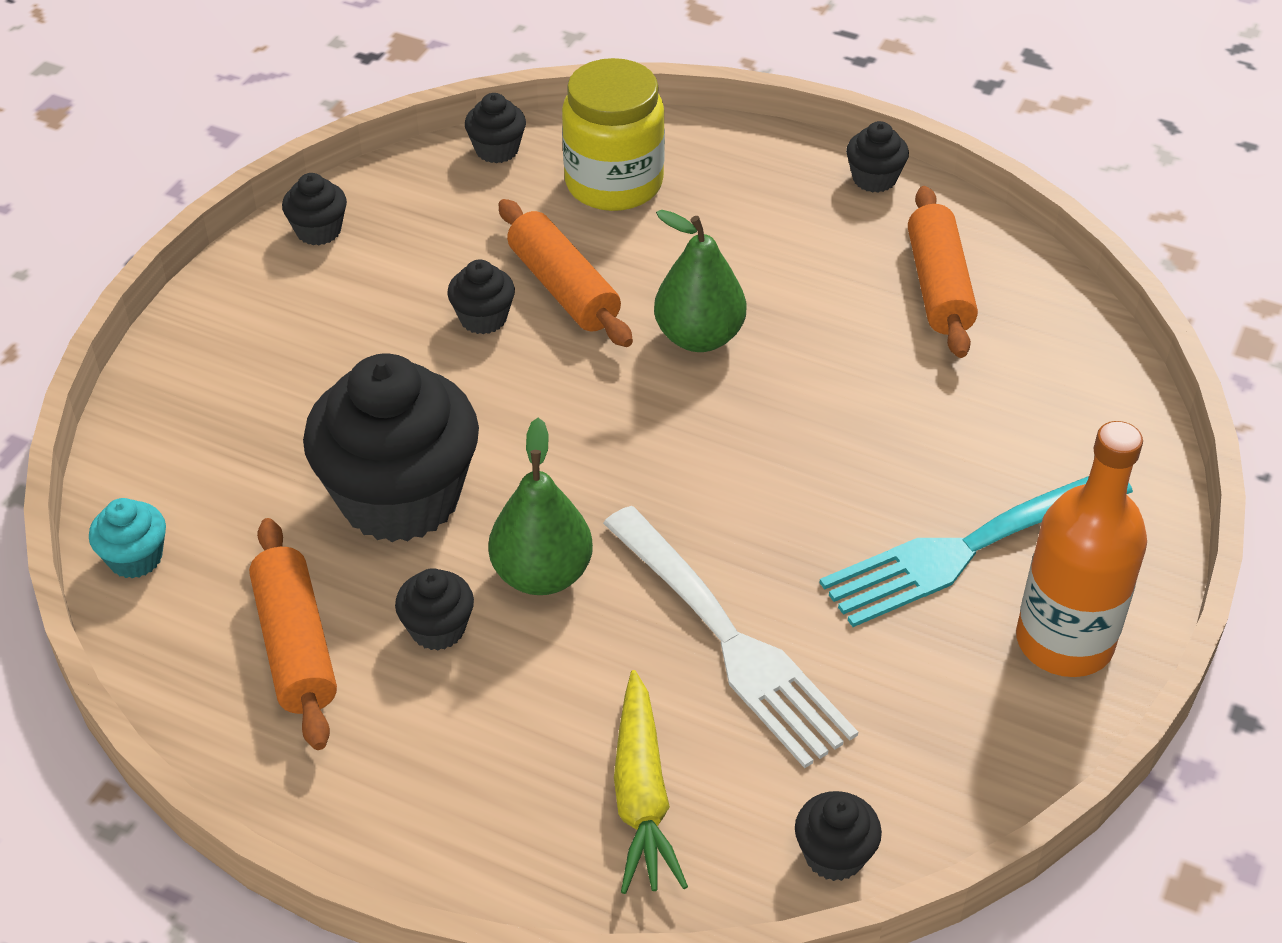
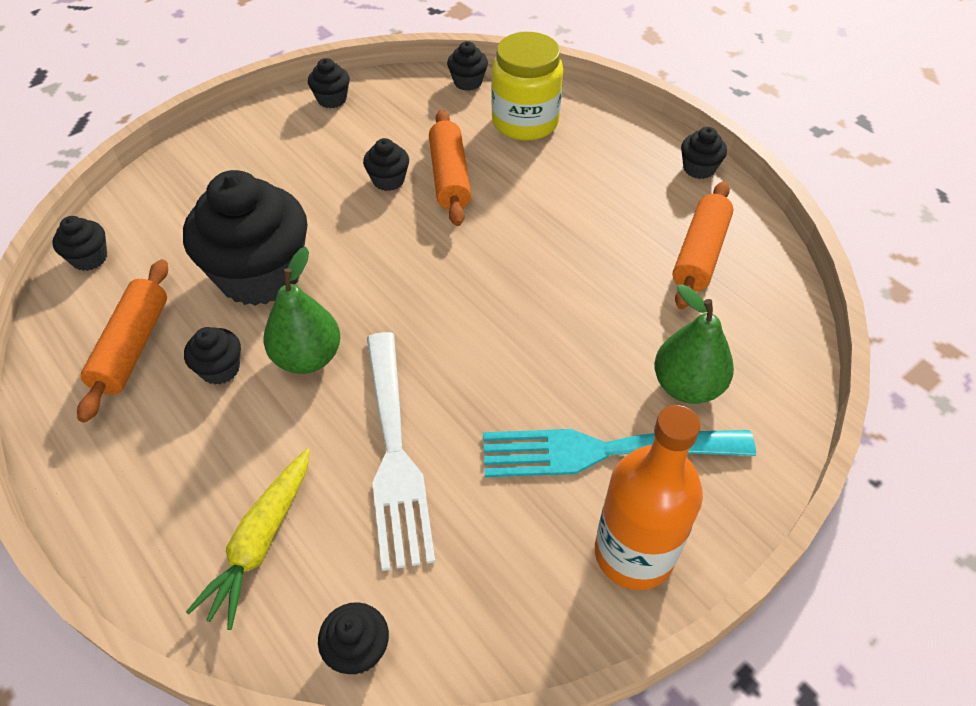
camera: 25 degrees right, 5 degrees up
turquoise cupcake [89,498,166,579] -> black cupcake [53,216,107,271]
green pear [654,210,746,352] -> green pear moved to [654,284,734,404]

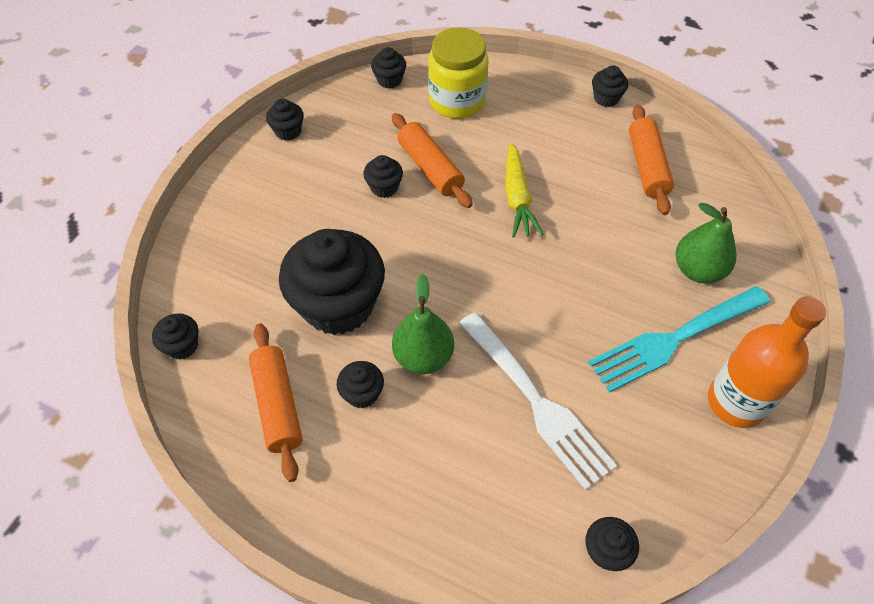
camera: 25 degrees left, 5 degrees up
yellow carrot [186,448,310,630] -> yellow carrot moved to [505,142,543,238]

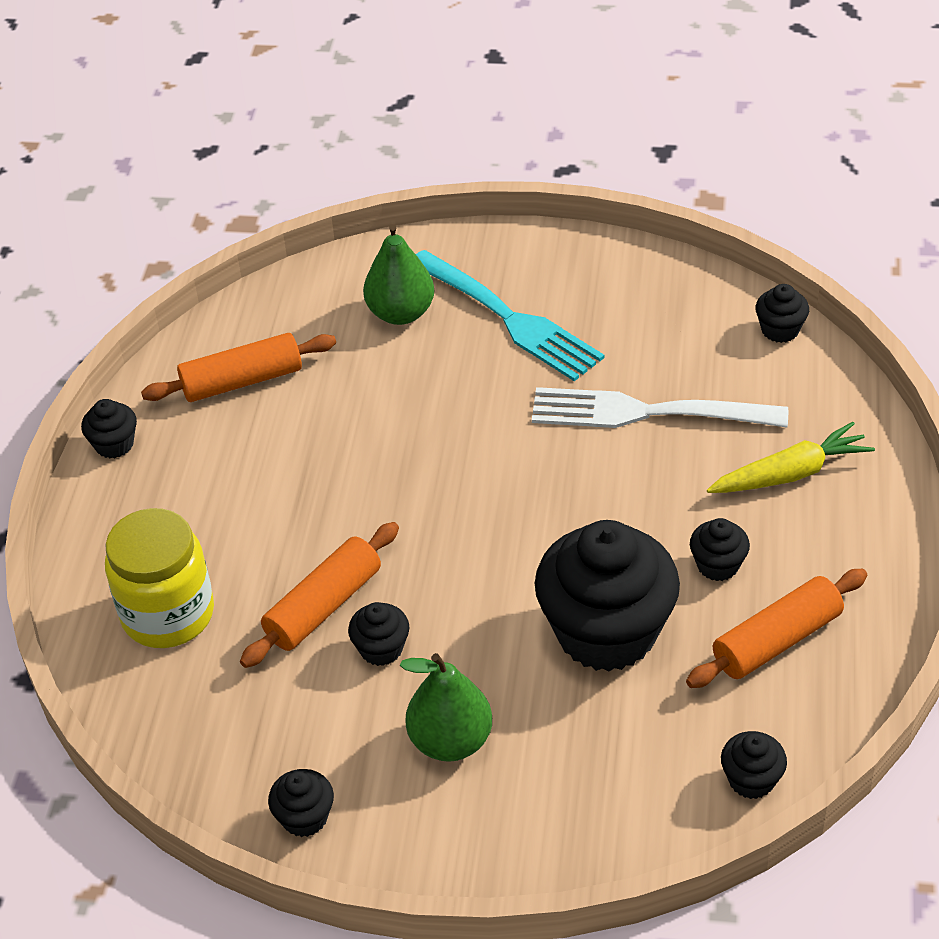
camera: 105 degrees left, 10 degrees down
black cupcake [371,47,406,89] -> none
green pear [392,274,454,374] -> green pear moved to [400,653,492,762]
white fork [459,312,617,490] -> white fork turned 120 degrees counterclockwise [532,387,788,428]
yellow carrot [505,142,543,238] -> yellow carrot moved to [707,422,875,493]
orange bottle [708,297,826,428] -> none

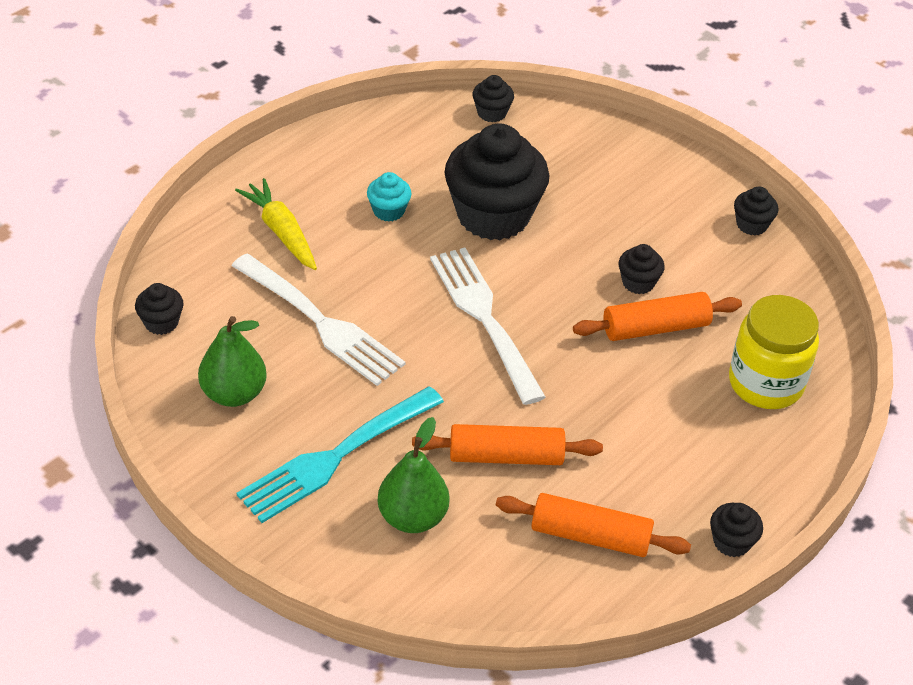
camera: 150 degrees left, 0 degrees up
green pear [400,653,492,762] -> green pear moved to [198,316,267,407]
turquoise fork [416,250,604,381] -> turquoise fork turned 120 degrees counterclockwise [237,386,444,523]
orange rolling pin [686,569,867,688] -> orange rolling pin moved to [412,424,603,465]
black cupcake [690,518,750,581] -> turquoise cupcake [367,172,412,222]
yellow carrot [707,422,875,493] -> yellow carrot turned 45 degrees clockwise [235,178,317,270]
none -> white fork [430,247,546,405]

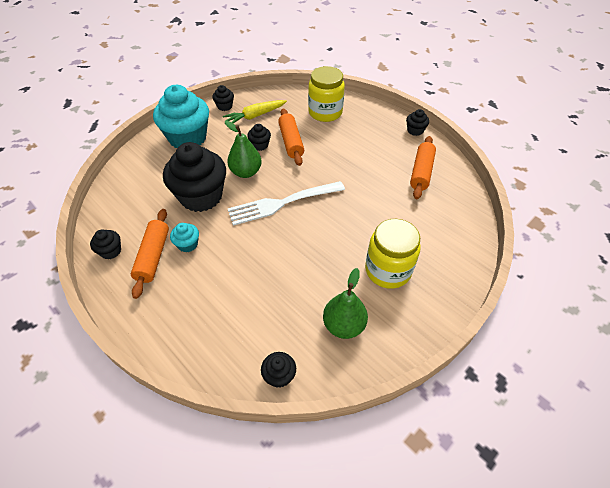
camera: 85 degrees left, 5 degrees up
white fork [231,254,406,386] -> none
yellow carrot [235,178,317,270] -> yellow carrot moved to [223,100,287,123]
turquoise fork [237,386,444,523] -> yellow jar [365,219,421,289]
green pear [378,417,449,533] -> green pear moved to [225,120,262,178]
orange rolling pin [412,424,603,465] -> orange rolling pin moved to [131,209,169,299]
black cupcake [473,75,514,122] -> black cupcake moved to [90,229,121,259]
none -> turquoise cupcake [153,85,209,148]

